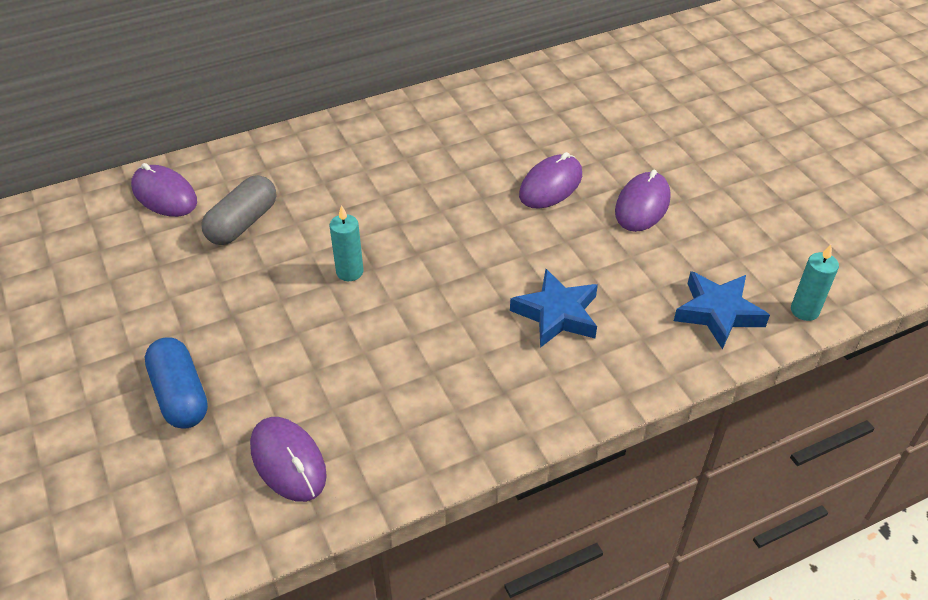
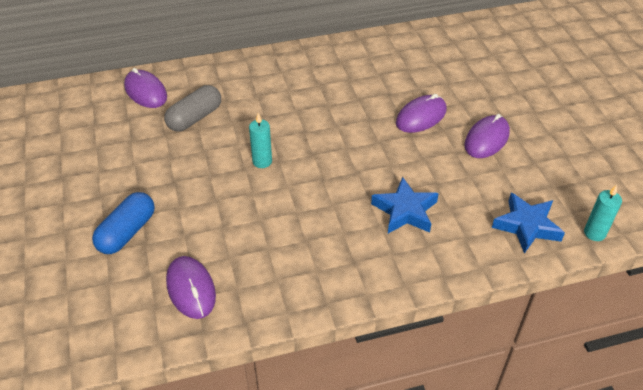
camera: 10 degrees right, 0 degrees up
blue capsule [145,338,208,429] -> blue capsule turned 45 degrees clockwise [92,192,155,254]

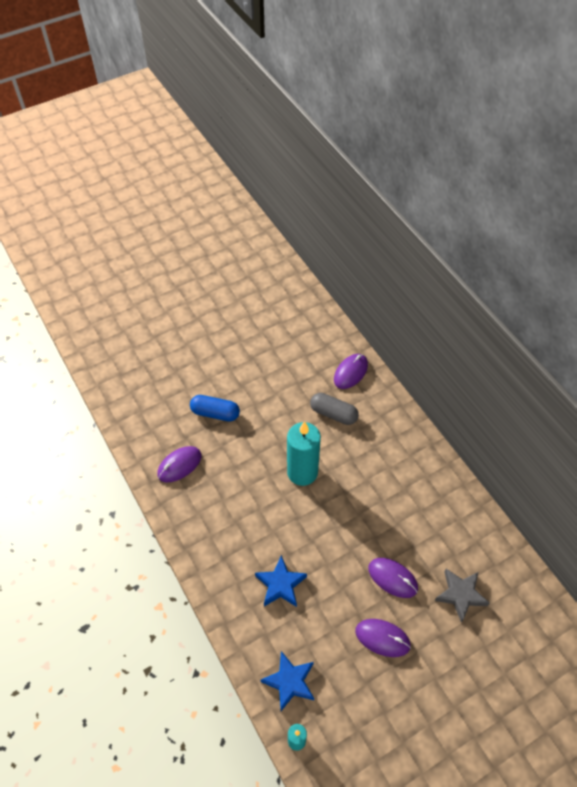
camera: 75 degrees right, 10 degrees up
turquoise candle [249,113,272,168] -> turquoise candle [287,421,321,486], size x2.05
none -> grey star [435,569,490,623]

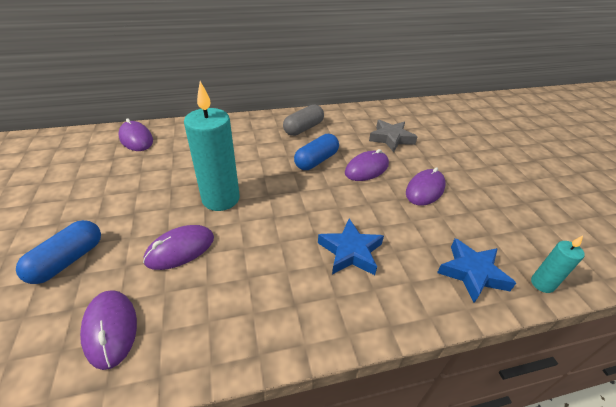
camera: 75 degrees left, 15 degrees down
grey capsule [310,393,359,425] -> grey capsule moved to [283,104,324,136]
none -> purple mouse [143,225,214,270]
none -> blue capsule [294,134,339,170]

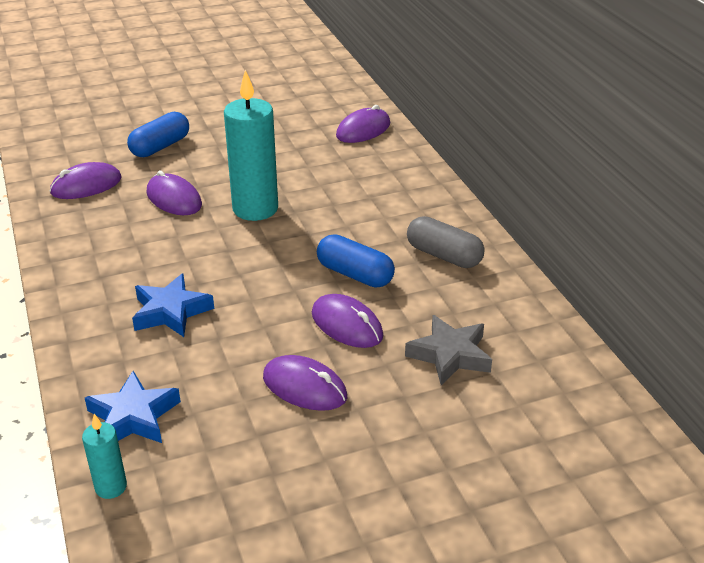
camera: 85 degrees right, 5 degrees down
blue capsule [16,220,101,284] -> blue capsule turned 75 degrees counterclockwise [127,112,189,157]

